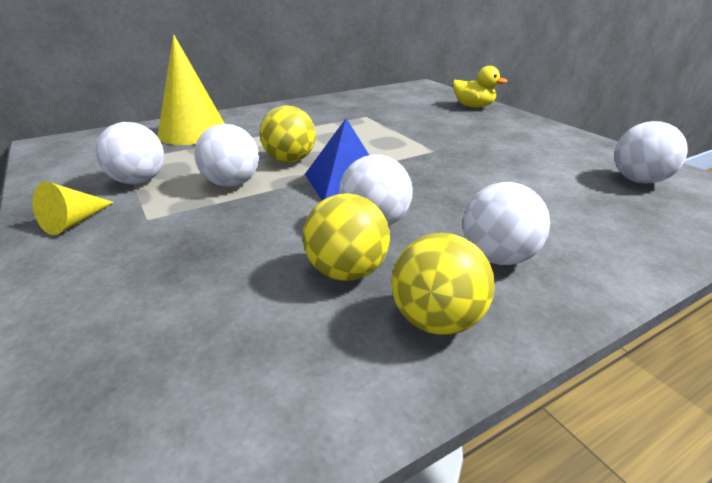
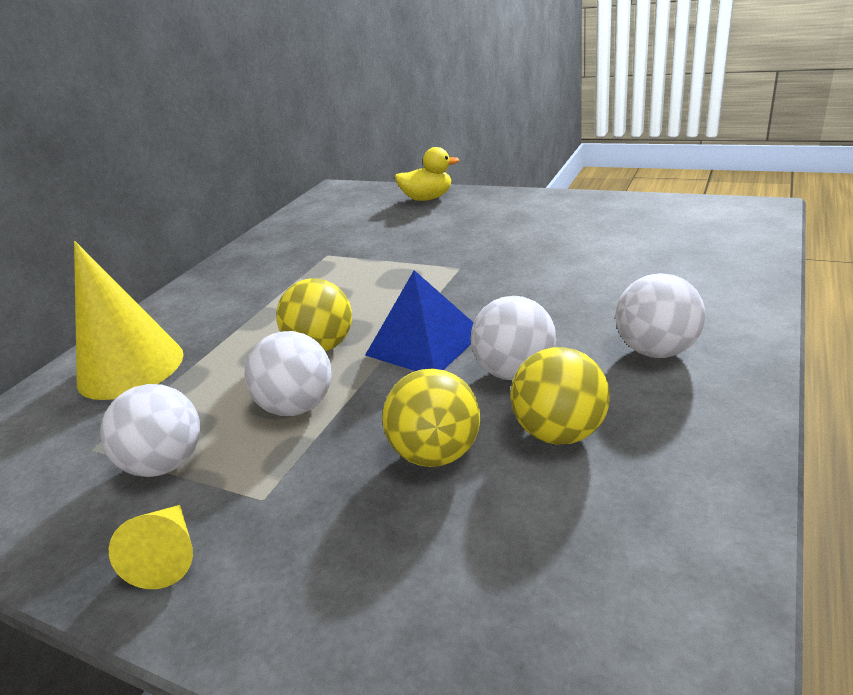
camera: 30 degrees left, 0 degrees up
yellow ball [391,233,495,335] -> yellow ball moved to [382,369,480,467]
white ball [614,121,688,184] -> none

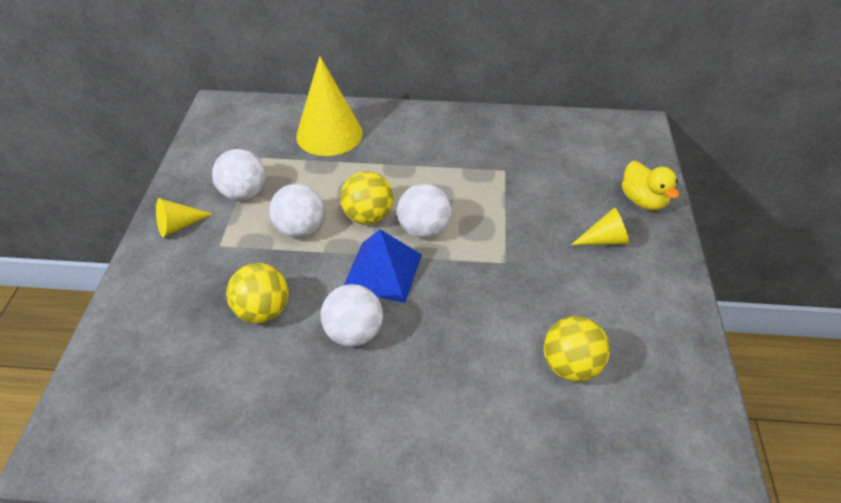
camera: 65 degrees right, 15 degrees up
yellow ball [510,347,610,445] -> yellow ball moved to [544,316,610,382]
white ball [616,273,705,358] -> white ball moved to [397,184,451,238]
none -> yellow cone [571,207,629,245]

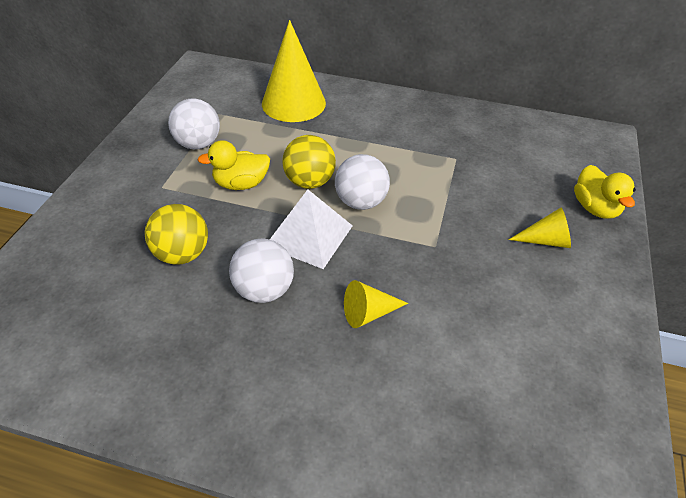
camera: 10 degrees right, 0 degrees up
yellow cone [156,198,213,237] -> yellow cone moved to [344,280,408,328]
white ball [269,184,324,238] -> yellow duck [197,140,270,190]
blue pyramid [344,229,422,303] -> white pyramid [270,189,353,269]
yellow ball [544,316,610,382] -> none

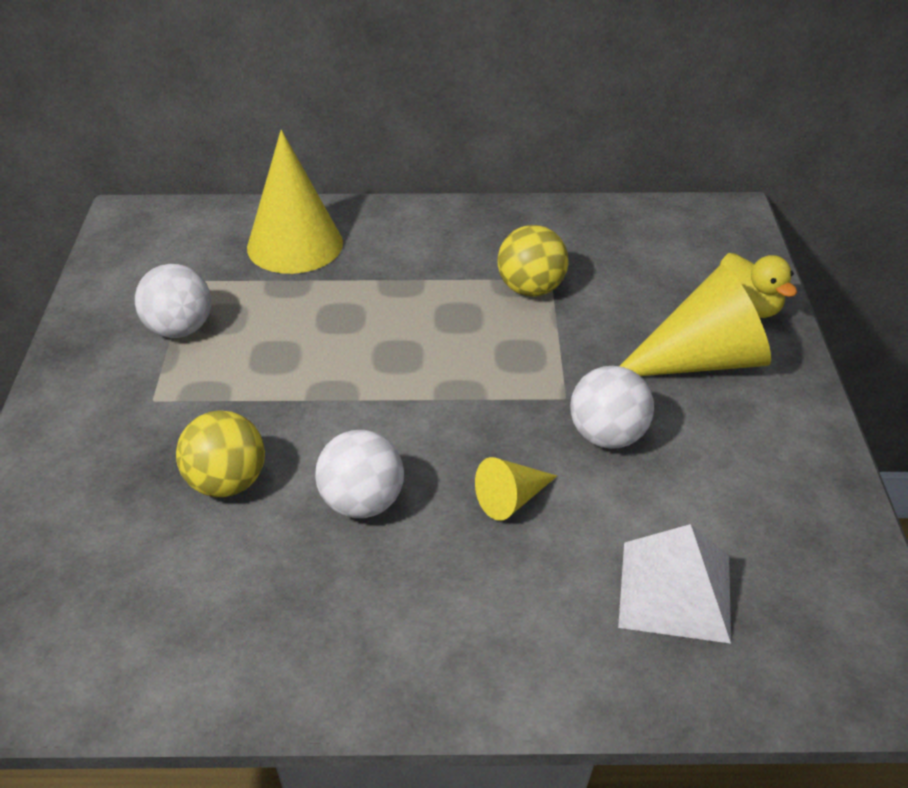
camera: 15 degrees left, 5 degrees down
yellow duck [197,140,270,190] -> none
white pyramid [270,189,353,269] -> white pyramid moved to [618,524,731,644]
yellow ball [282,135,336,189] -> yellow ball moved to [497,225,569,296]
white ball [335,154,390,210] -> white ball moved to [570,366,654,449]
yellow cone [508,208,571,248] -> yellow cone [620,265,771,376], size x1.99

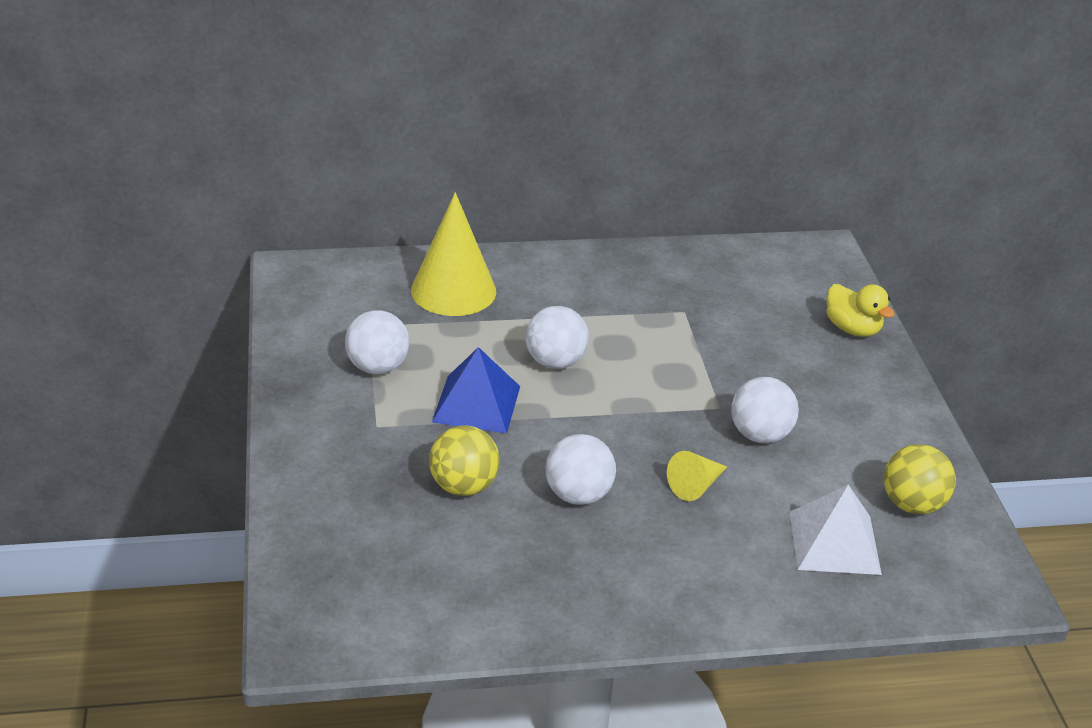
camera: 10 degrees left, 5 degrees down
yellow ball [497,225,569,296] -> yellow ball moved to [884,444,956,514]
yellow cone [620,265,771,376] -> none
none -> blue pyramid [432,347,520,433]
none -> white ball [526,306,589,369]

